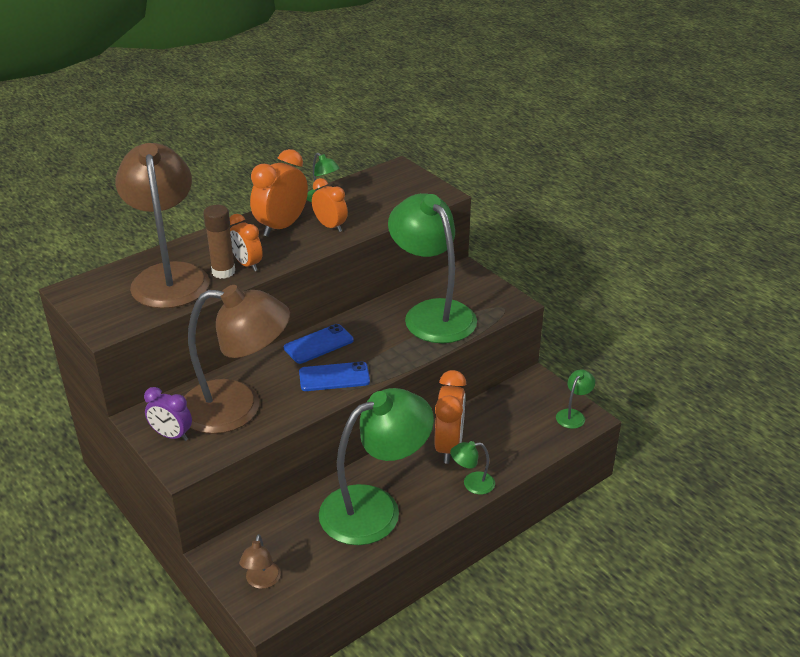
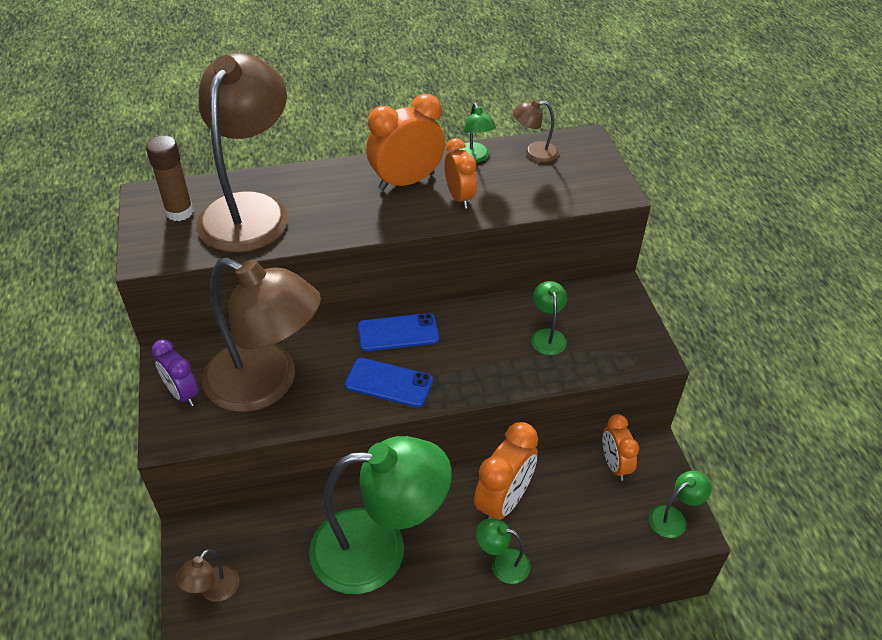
camera: 25 degrees right, 10 degrees up
brown glue stick [203,205,235,279] -> brown glue stick moved to [146,135,194,221]
orange clock [230,214,263,271] -> orange clock moved to [603,414,639,481]
green lamp [388,193,477,343] -> green lamp [531,281,567,355], size x0.40
none -> brown lamp [513,99,559,162]

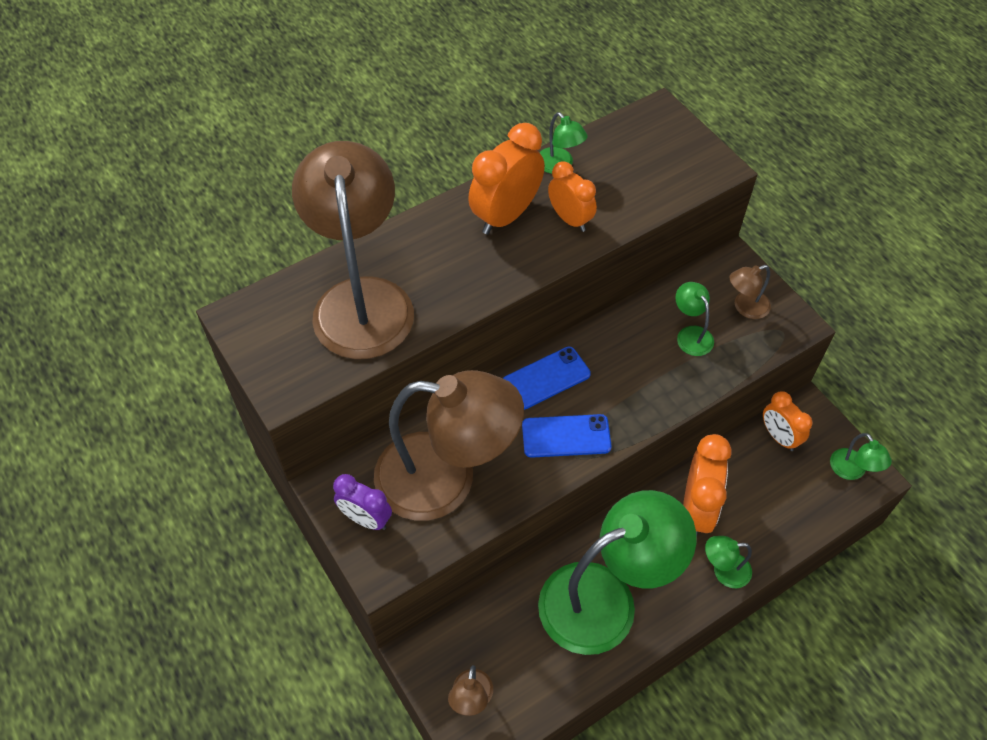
camera: 20 degrees left, 10 degrees up
brown glue stick [146,135,194,221] -> none
brown lamp [513,99,559,162] -> brown lamp moved to [729,265,771,319]
green lamp [649,471,712,538] -> green lamp turned 120 degrees clockwise [830,433,892,480]

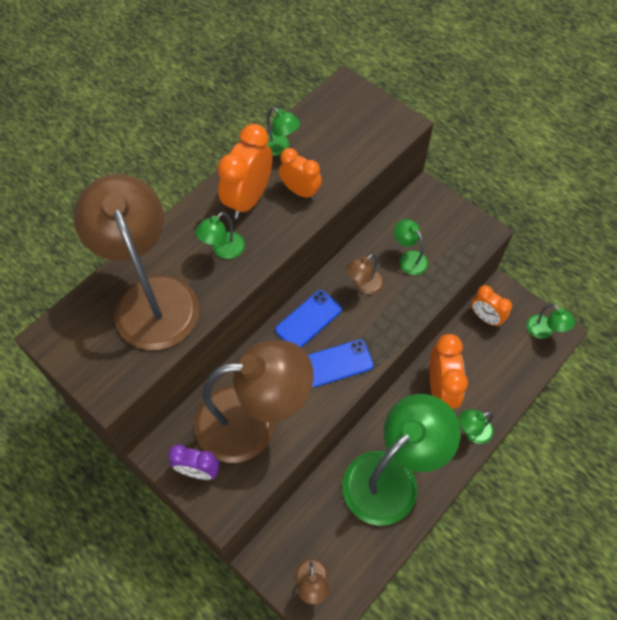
camera: 15 degrees left, 5 degrees up
brown lamp [729,265,771,319] -> brown lamp moved to [346,254,384,294]
none -> green lamp [195,212,245,259]

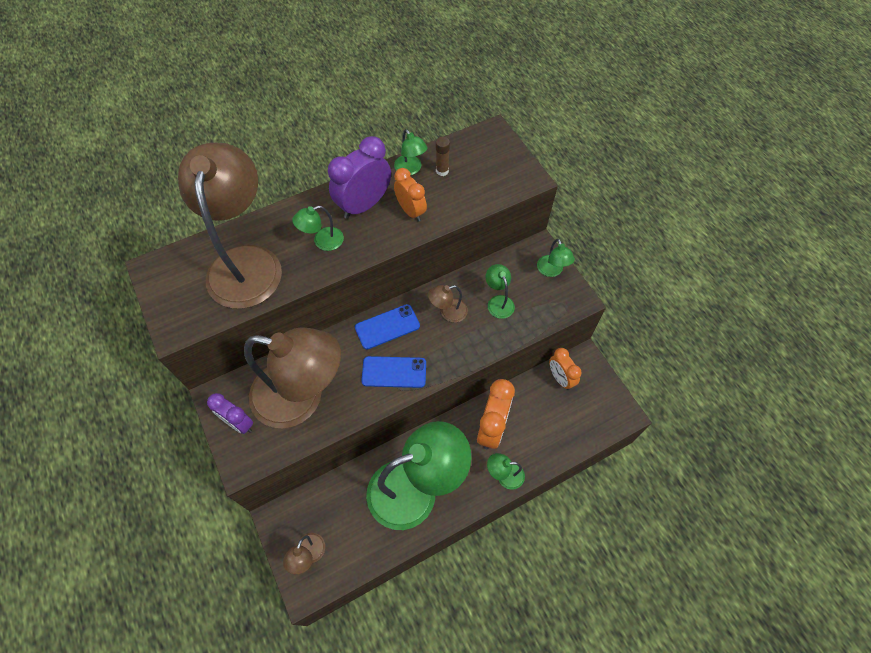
camera: 20 degrees right, 0 degrees up
orange clock [217,124,273,219] -> purple clock [328,136,391,219]
green lamp [526,304,575,339] -> green lamp moved to [537,239,575,277]
none -> brown glue stick [436,137,450,176]

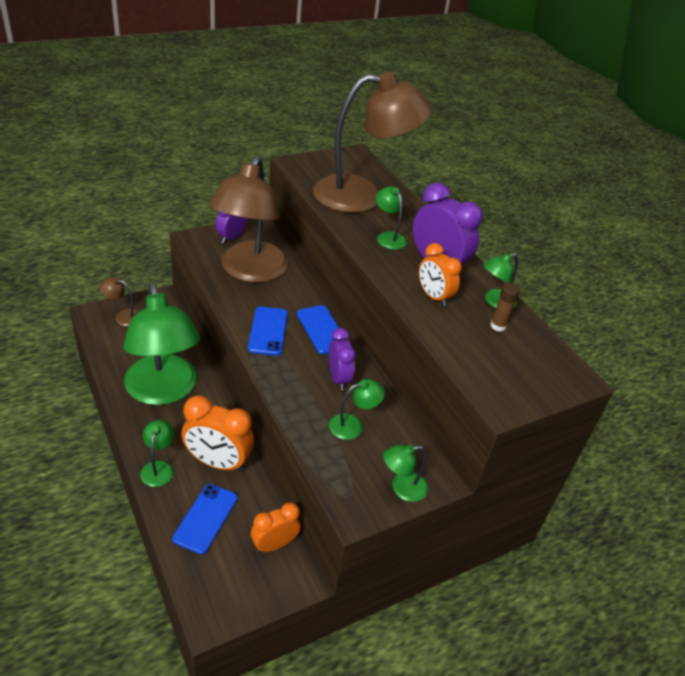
camera: 85 degrees right, 20 degrees down
orange clock [394,168,427,222] -> orange clock turned 90 degrees clockwise [419,243,462,307]
brown lamp [428,285,468,322] -> purple clock [329,328,356,390]
none -> blue phone [172,484,238,554]

